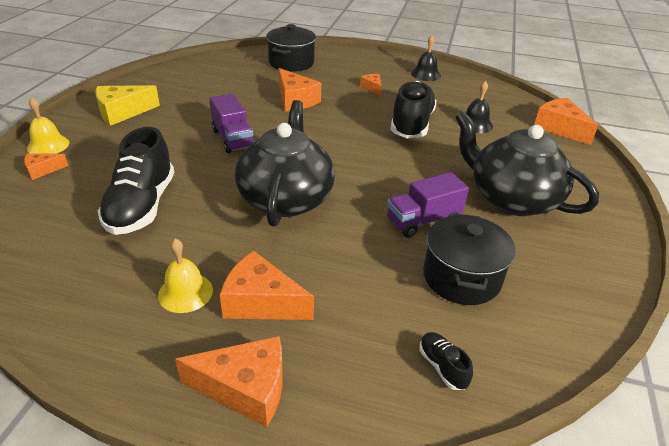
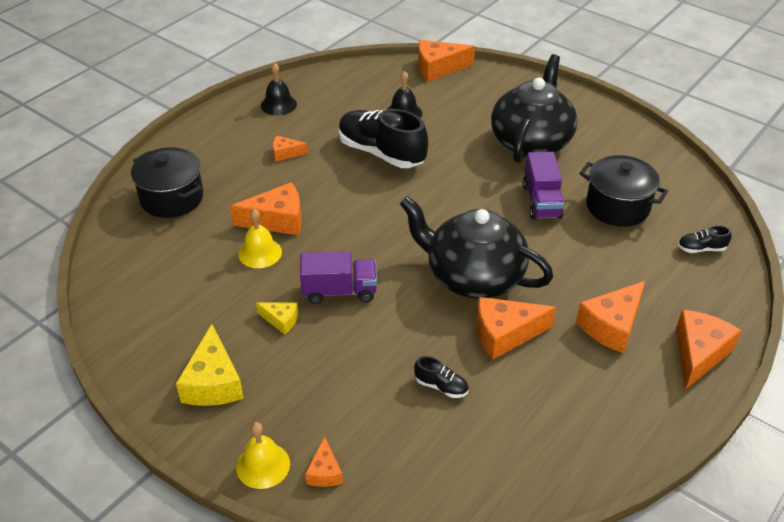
camera: 65 degrees left, 5 degrees up
black shoe [98,127,174,235] -> black shoe [414,356,469,398], size x0.43
yellow bell [158,238,213,313] -> yellow bell moved to [238,209,282,268]
black teapot [455,111,599,216] -> black teapot turned 135 degrees clockwise [491,54,577,163]
none -> yellow cheese [256,302,298,335]
none -> orange cheese [476,297,556,359]

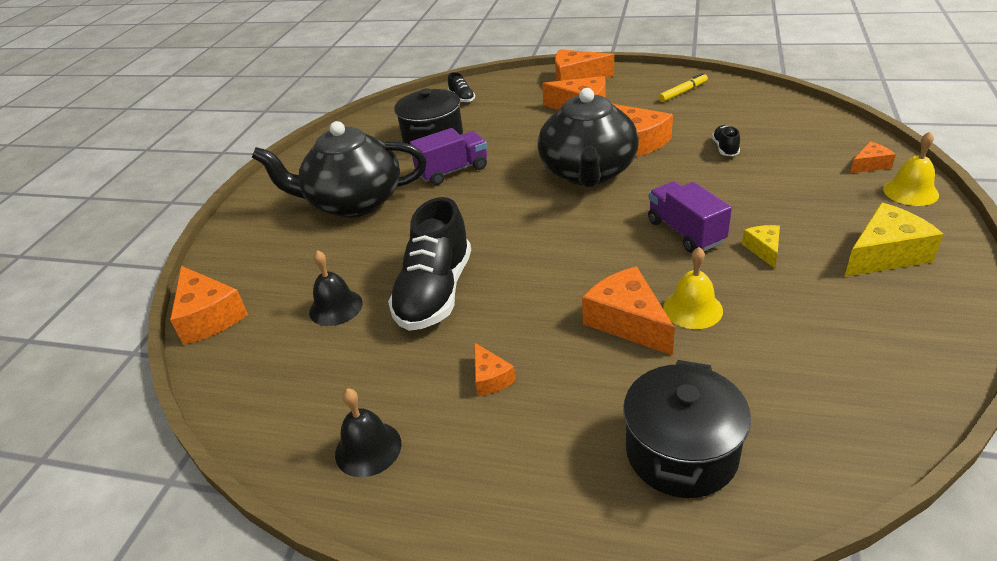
camera: 110 degrees left, 5 degrees down
none -> yellow marker [659,73,708,102]

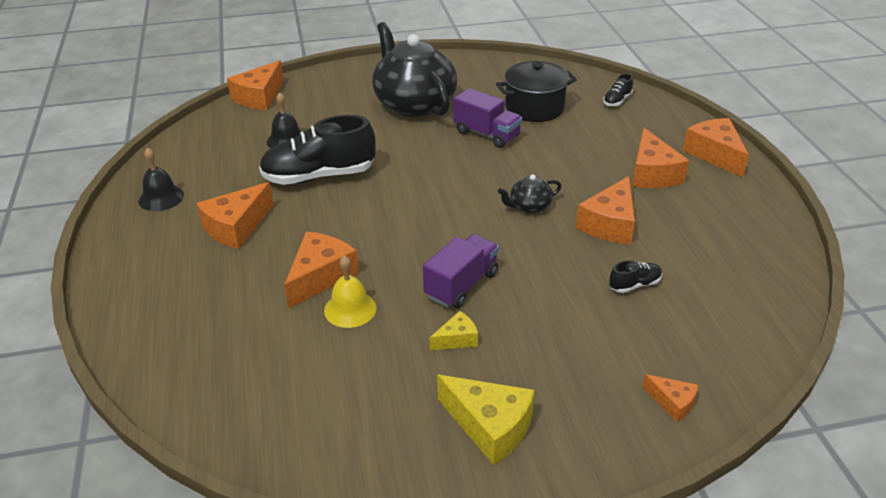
camera: 60 degrees right, 0 degrees up
orange cheese [474,342,516,396] -> orange cheese [196,182,273,249], size x1.84
black teapot [537,88,639,187] -> black teapot [498,174,561,214], size x0.42
black pot [623,360,751,498] -> none
yellow marker [659,73,708,102] -> none
yellow bell [883,132,939,206] -> none

